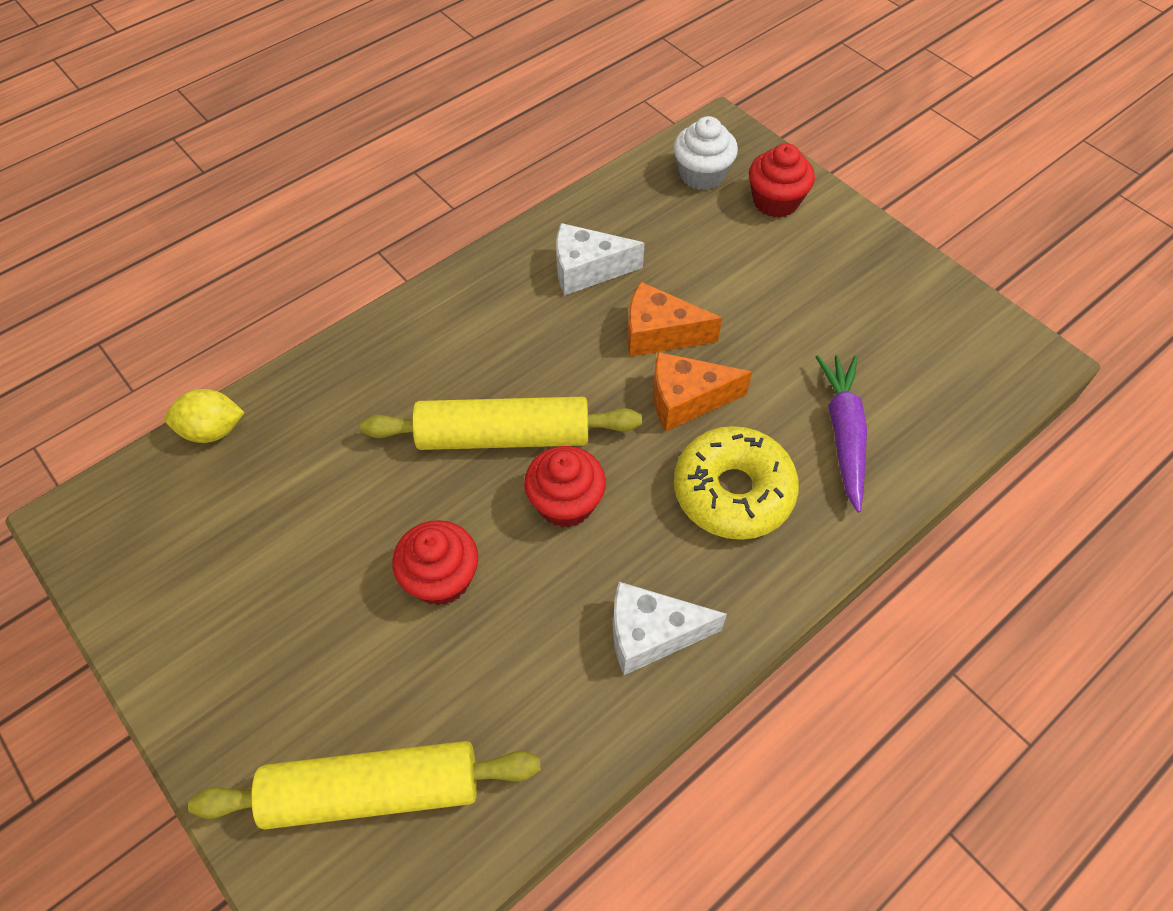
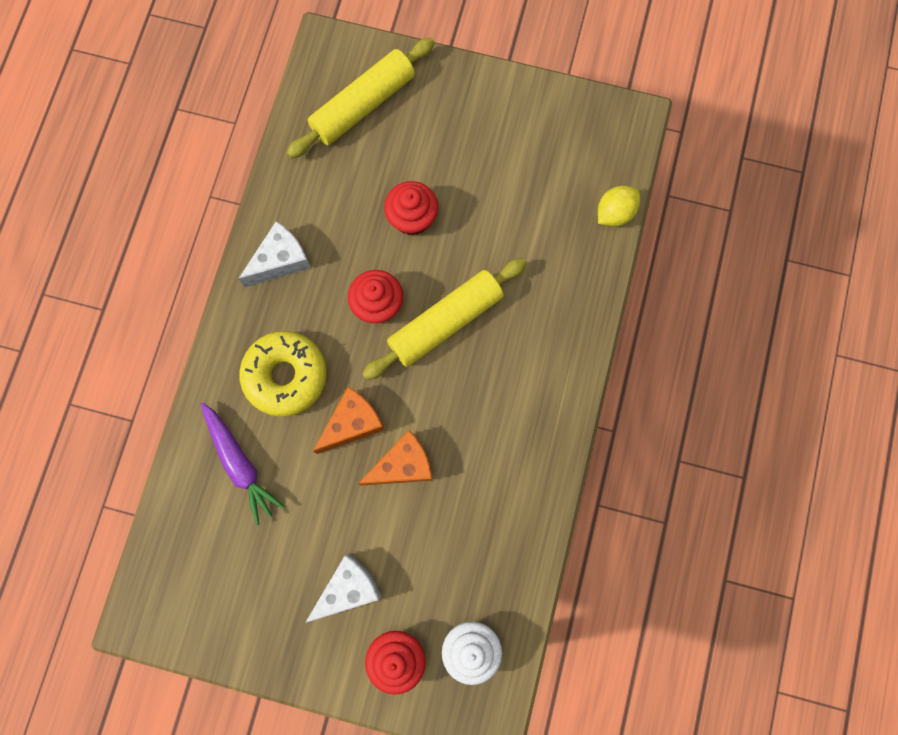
camera: 145 degrees right, 20 degrees up
white cheese [556,223,645,295] -> white cheese moved to [305,554,381,623]

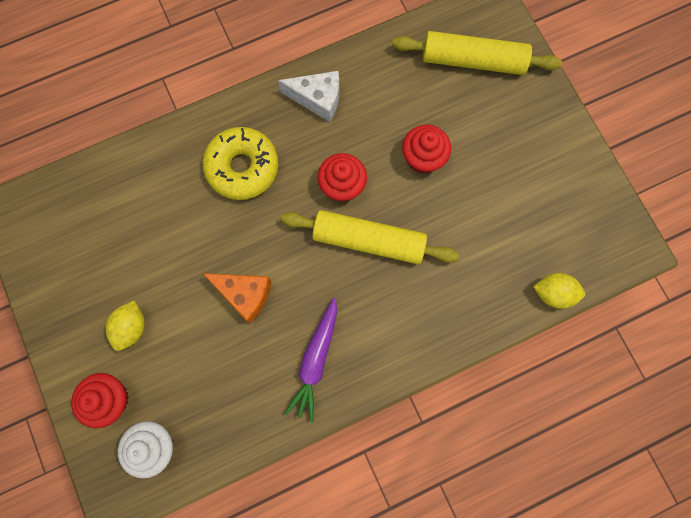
camera: 50 degrees right, 0 degrees up
purple carrot [200,402,285,525] -> purple carrot moved to [285,298,337,423]
white cheese [305,554,381,623] -> yellow lemon [105,300,145,351]
orange cheese [313,387,385,454] -> none

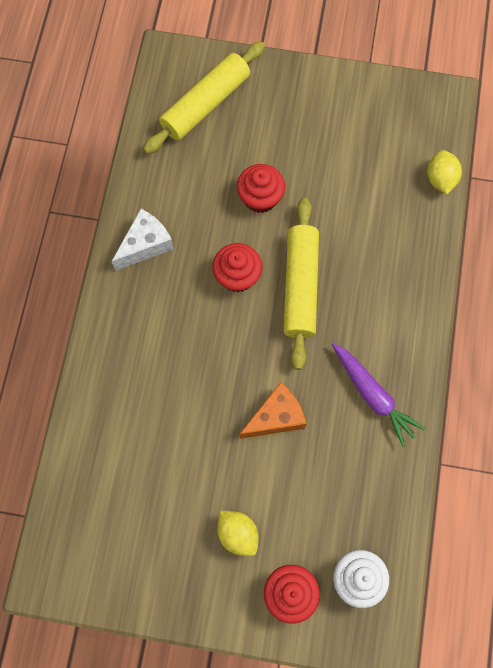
camera: 55 degrees left, 5 degrees down
yellow donut [203,127,278,200] -> none
yellow rolling pin [281,210,459,264] -> yellow rolling pin turned 45 degrees counterclockwise [284,198,319,370]
yellow lemon [533,273,585,309] -> yellow lemon turned 45 degrees counterclockwise [427,150,462,195]

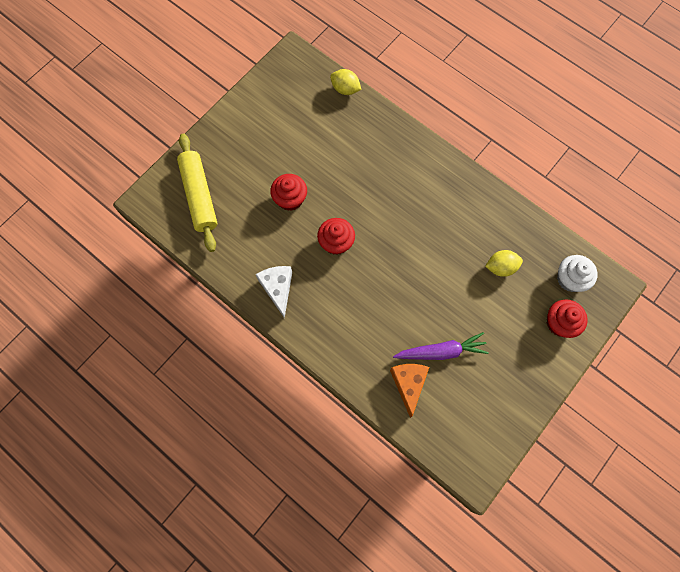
camera: 60 degrees left, 0 degrees up
yellow lemon [217,511,259,556] -> yellow lemon moved to [485,250,523,277]
orange cheese [239,382,306,439] -> orange cheese moved to [390,364,429,418]
yellow rolling pin [284,198,319,370] -> none
purple carrot [332,343,425,447] -> purple carrot moved to [393,332,489,360]

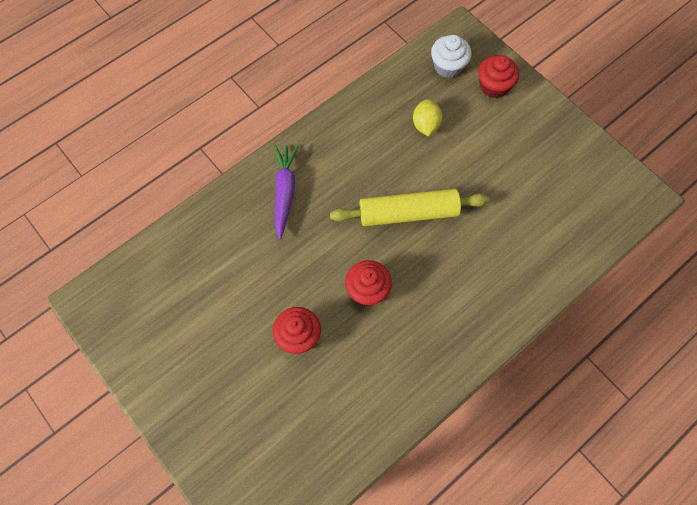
camera: 80 degrees left, 5 degrees down
yellow rolling pin [177,134,218,252] -> yellow rolling pin moved to [330,189,489,226]
white cheese [256,266,292,318] -> none
yellow lemon [330,69,362,95] -> none
orange cheese [390,364,429,418] -> none
purple carrot [393,332,489,360] -> purple carrot moved to [274,145,298,240]

